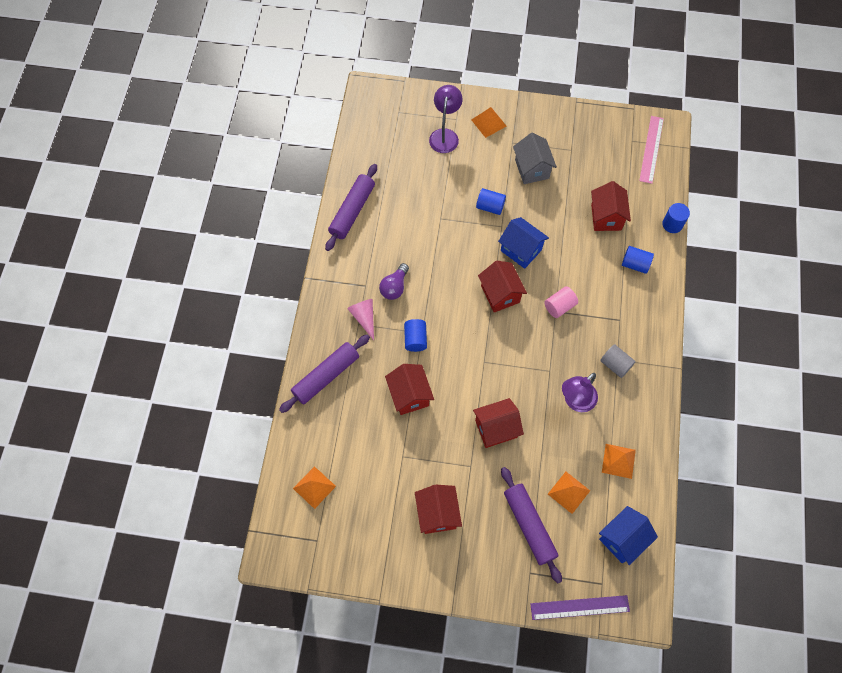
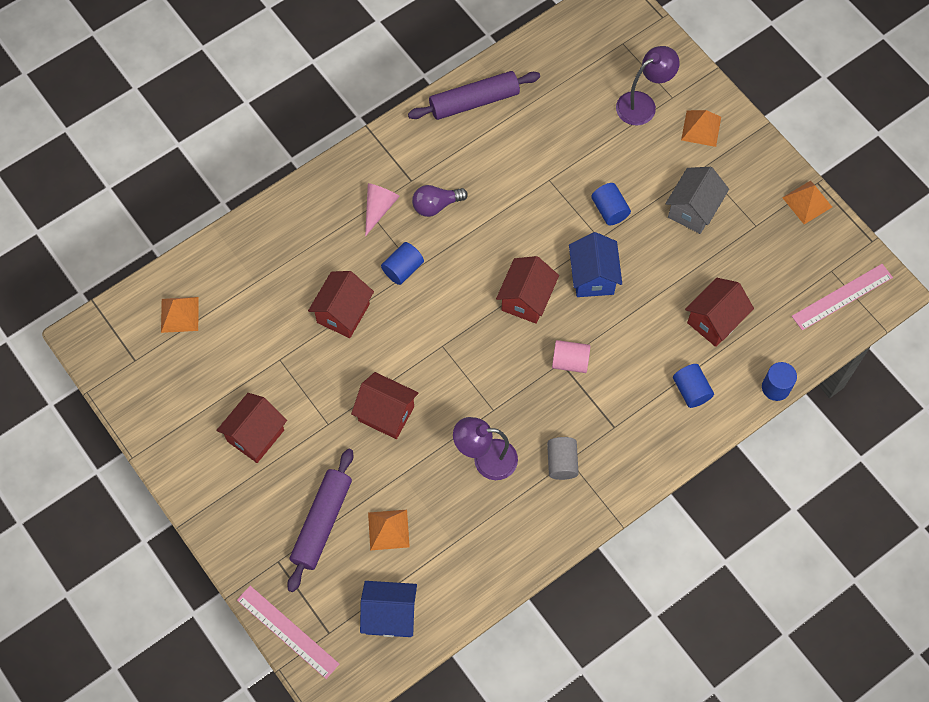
camera: 45 degrees right, 0 degrees up
purple rolling pin [279,334,370,413] -> none
purple ruler [530,595,630,620] -> pink ruler [237,586,339,679]
orange pyramid [602,444,636,479] -> orange pyramid moved to [782,181,832,224]

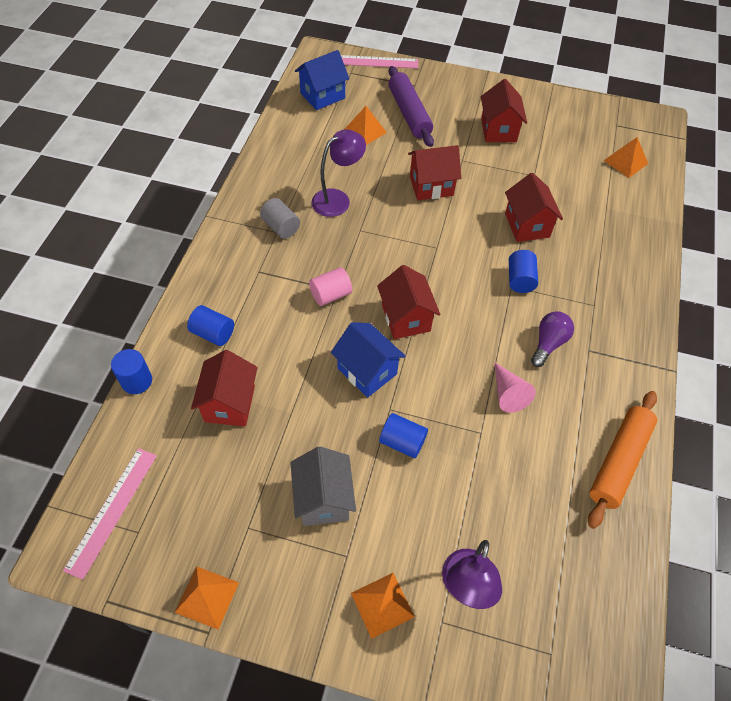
camera: 140 degrees right, 10 degrees down
pink cone [365,183,400,237] -> pink cone moved to [494,362,536,413]
purple rolling pin [408,71,540,120] -> orange rolling pin [588,391,657,529]

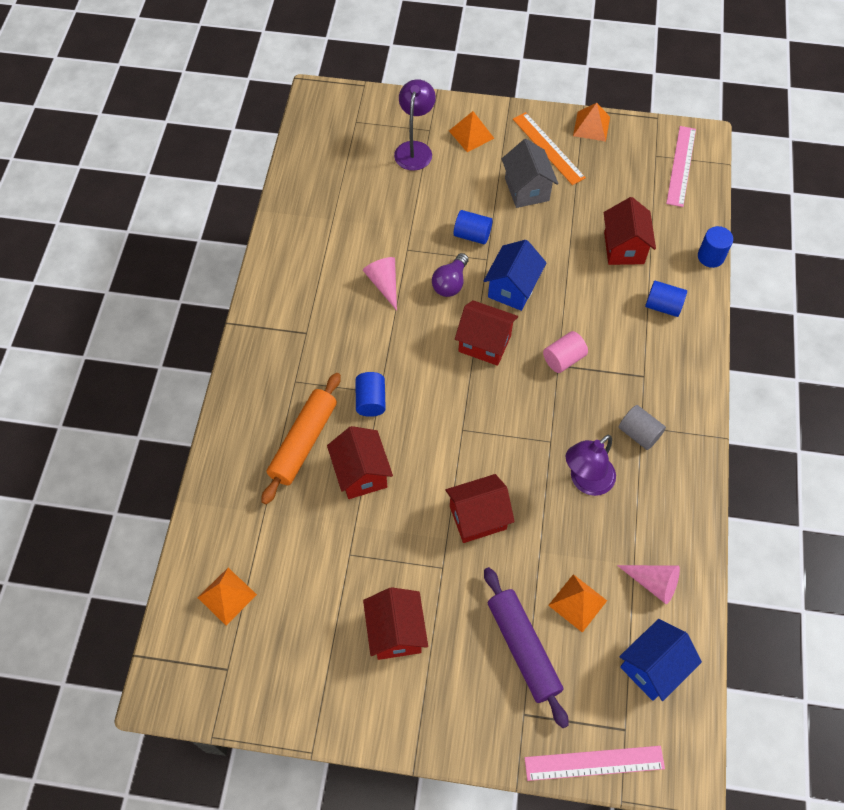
camera: 175 degrees right, 5 degrees up
blue house [331,322,406,398] -> blue house turned 75 degrees clockwise [484,240,547,311]
red house [377,265,440,339] -> red house turned 45 degrees counterclockwise [455,300,518,366]
purple light bulb [531,311,574,367] -> purple light bulb moved to [432,253,468,297]
orange rolling pin [588,391,657,529] -> orange rolling pin moved to [261,373,341,504]
none -> orange ruler [513,112,586,185]
none -> pink cone [617,565,680,604]

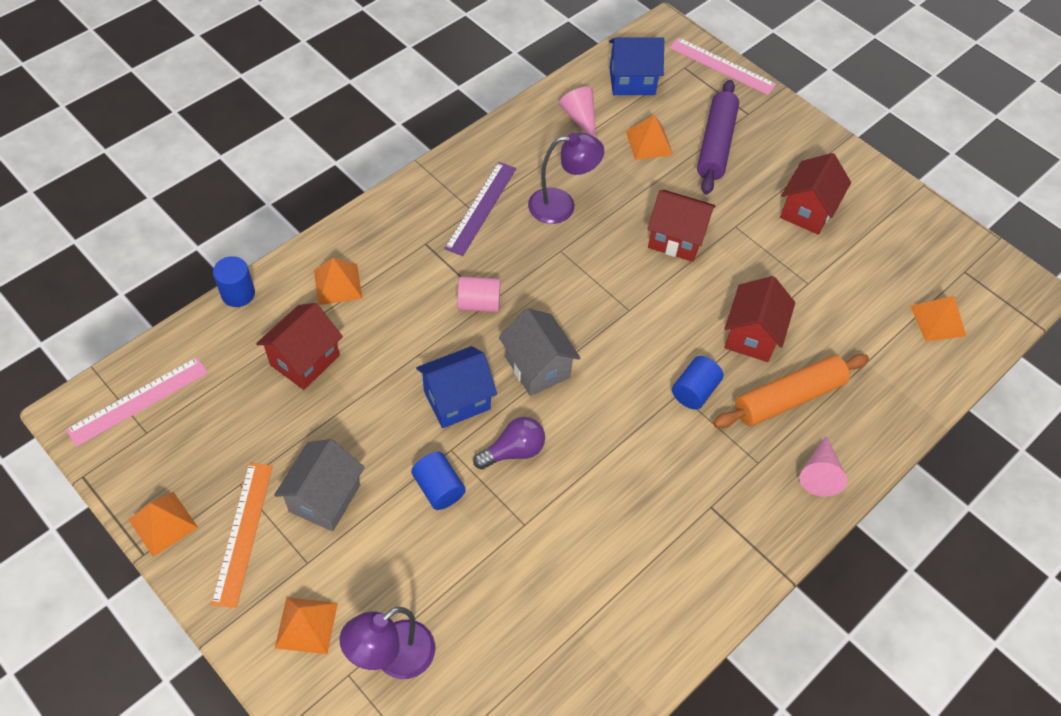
camera: 145 degrees left, 5 degrees down
pink cone [363,257,397,310] -> pink cone moved to [799,436,847,497]
red house [455,300,518,366] -> grey house [499,308,581,396]
grey cylinder [619,405,666,450] -> purple ruler [444,162,516,256]
blue cylinder [645,281,687,317] -> orange pyramid [314,258,363,305]

